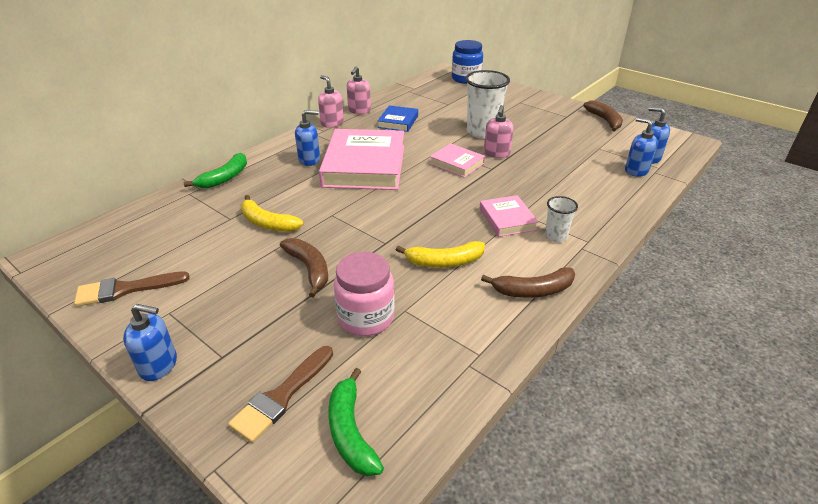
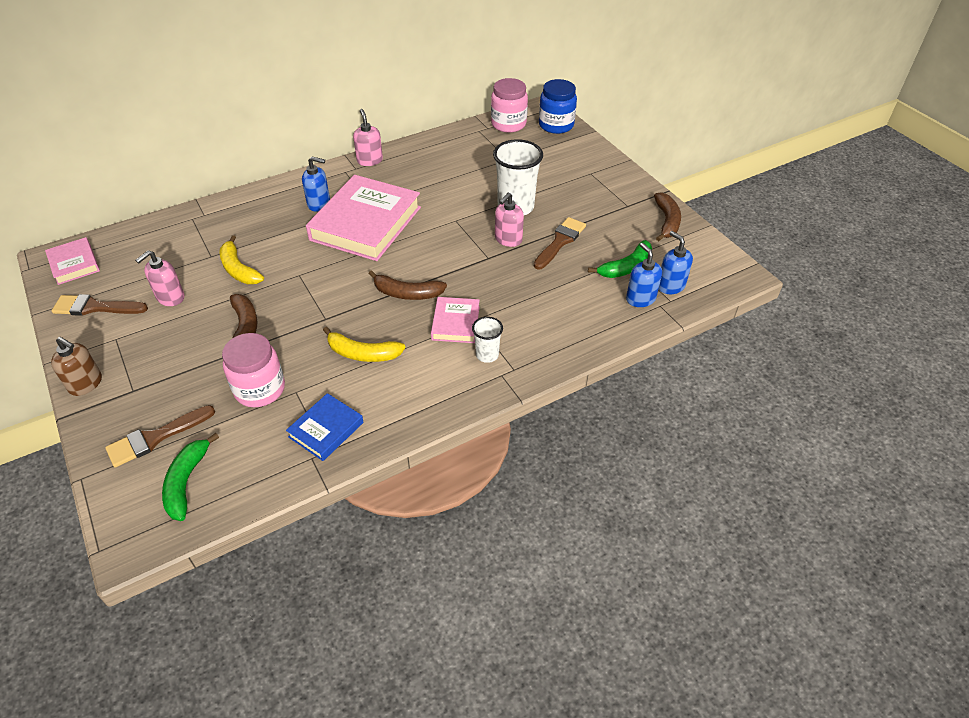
camera: 20 degrees right, 10 degrees up
blue soap dispenser [123,304,177,381] -> brown soap dispenser [51,337,102,396]
green banana [184,153,247,188] -> green banana moved to [588,240,652,278]
pink soap dispenser [347,66,371,114] -> pink soap dispenser moved to [135,250,185,306]
blue book [377,105,418,132] -> blue book moved to [286,393,364,461]
pink book [430,143,485,178] -> pink book moved to [45,237,100,285]
brown banana [481,267,575,298] -> brown banana moved to [368,270,447,300]
none -> pink jar [491,78,528,133]
none -> brown brush [534,217,586,269]

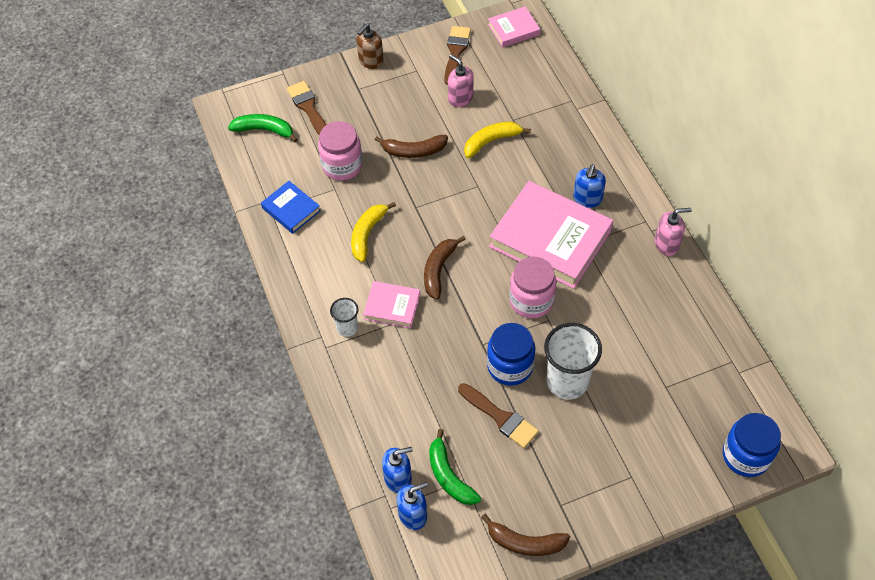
camera: 100 degrees right, 10 degrees up
pink jar [491,78,528,133] -> pink jar moved to [509,257,557,318]
pink soap dispenser [495,193,524,247] -> blue jar [487,323,535,386]

